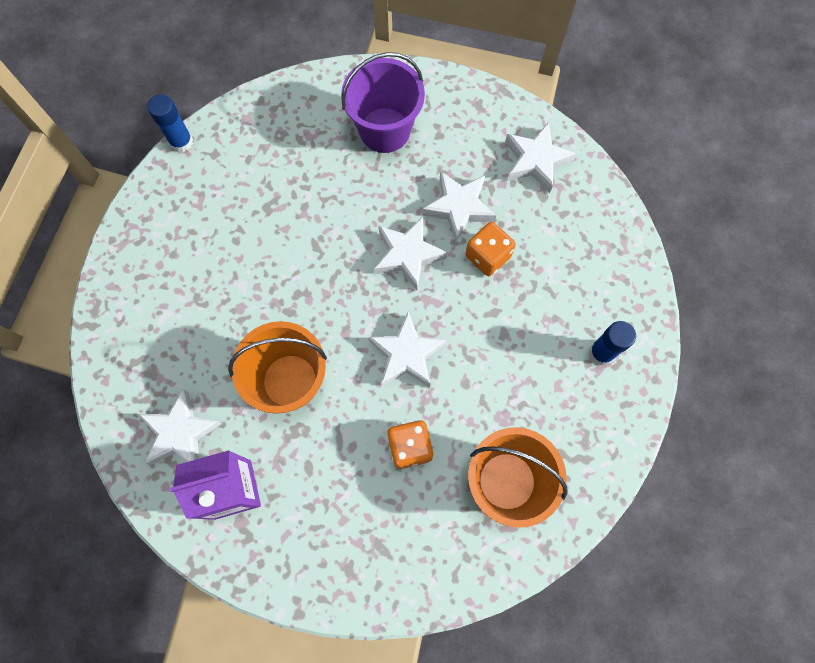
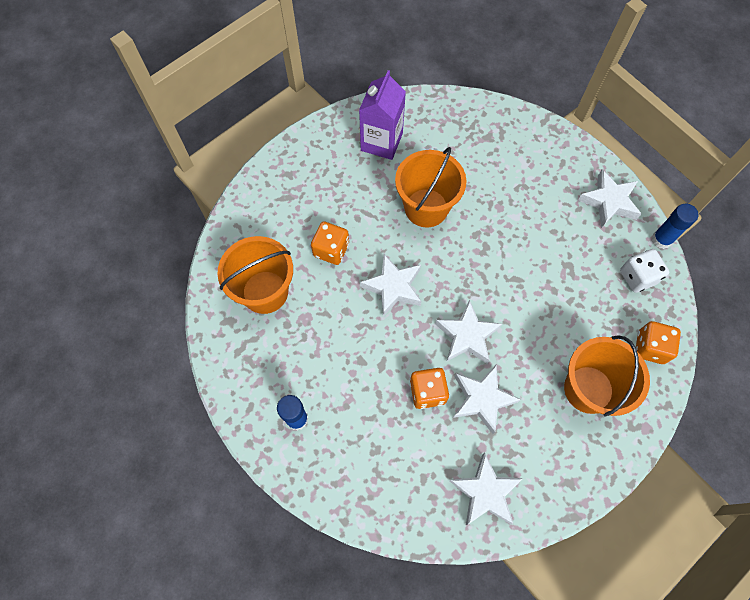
camera: 125 degrees right, 5 degrees down
white star [138,389,223,465] -> white star moved to [578,170,641,228]
purple bucket [341,52,425,153] -> orange bucket [564,335,650,417]
none -> white dice [620,249,669,293]
none -> orange dice [636,321,681,364]

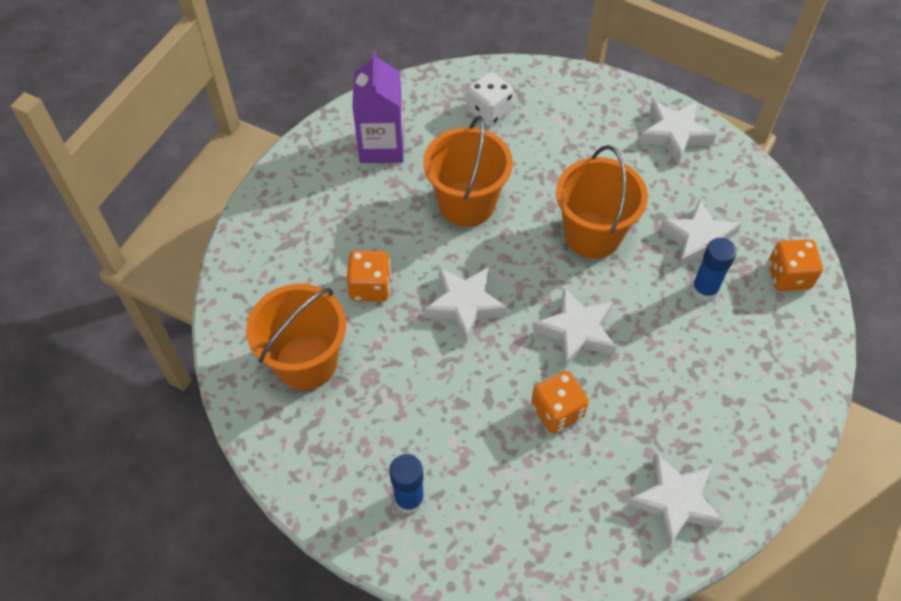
camera: 20 degrees left, 10 degrees down
white star [453,365,521,434] -> white star moved to [659,198,742,268]
orange bucket [564,335,650,417] -> orange bucket moved to [556,145,648,258]
white dice [620,249,669,293] -> white dice moved to [467,72,514,126]
blue glue stick [652,204,698,249] -> blue glue stick moved to [691,238,737,302]

